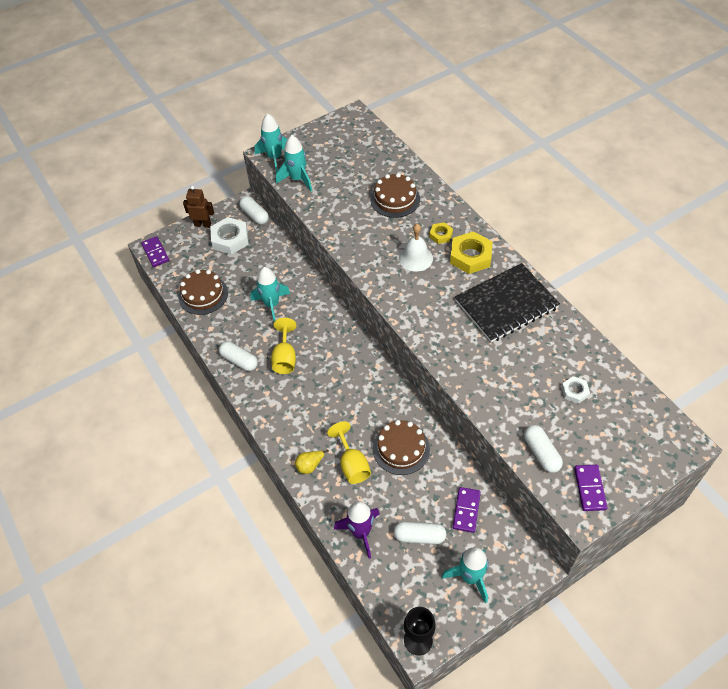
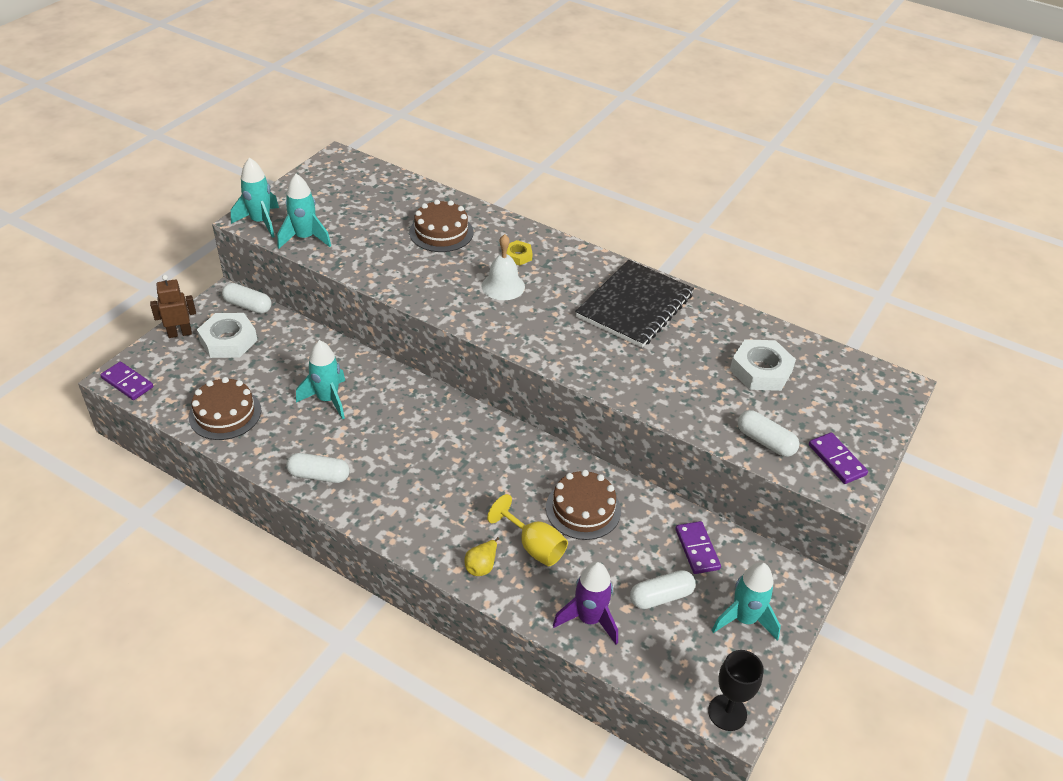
camera: 30 degrees left, 10 degrees down
yellow goblet [271,318,296,374] -> none
yellow nut [450,231,493,274] -> none
white nut [561,376,590,404] -> white nut [730,339,796,391], size x1.85

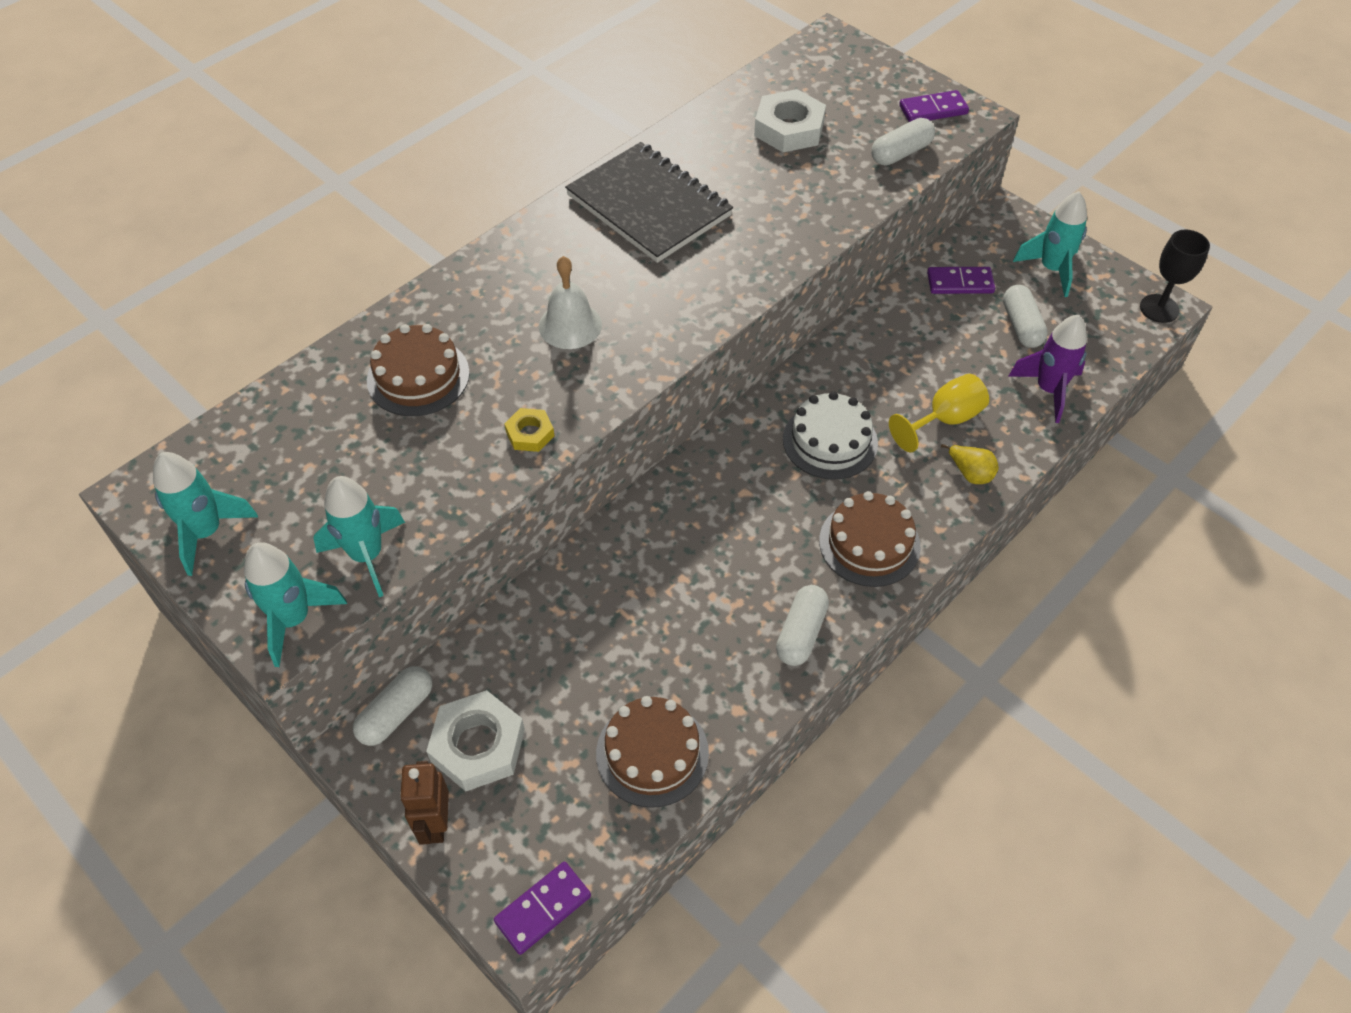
camera: 75 degrees left, 10 degrees up
turquoise rocket [296,340,345,419] -> turquoise rocket moved to [153,452,258,576]
yellow nut [507,240,533,266] -> yellow nut moved to [504,408,554,452]
brown cake [546,470,621,540] -> brown cake moved to [819,491,921,587]
none -> white cake [783,391,878,480]

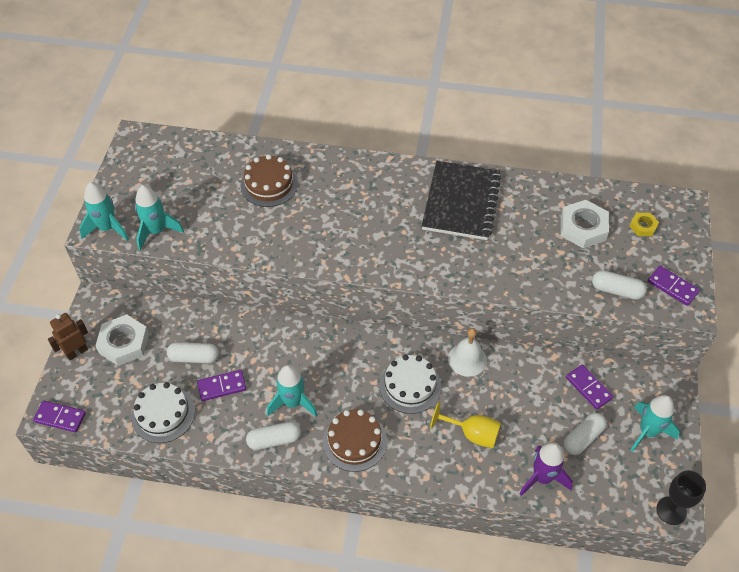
camera: 55 degrees right, 0 degrees up
turquoise rocket [153,452,258,576] -> turquoise rocket moved to [267,365,317,417]
white capsule [353,666,432,746] -> white capsule moved to [167,342,219,363]
yellow nut [504,408,554,452] -> yellow nut moved to [629,213,659,236]
white bell [539,256,602,349] -> white bell moved to [448,328,487,377]
brown cake [596,696,709,808] -> white cake [131,382,195,443]
yellow pear [941,444,999,484] -> none
none -> purple domino [197,370,246,401]

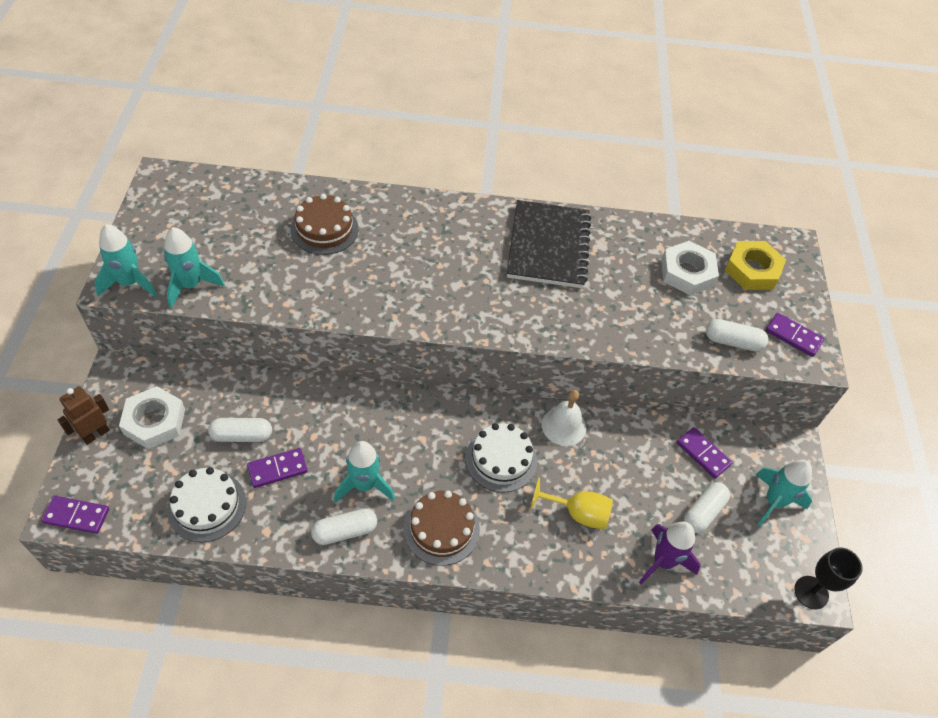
camera: 10 degrees left, 0 degrees up
yellow nut [629,213,659,236] -> yellow nut [725,241,786,290], size x1.85

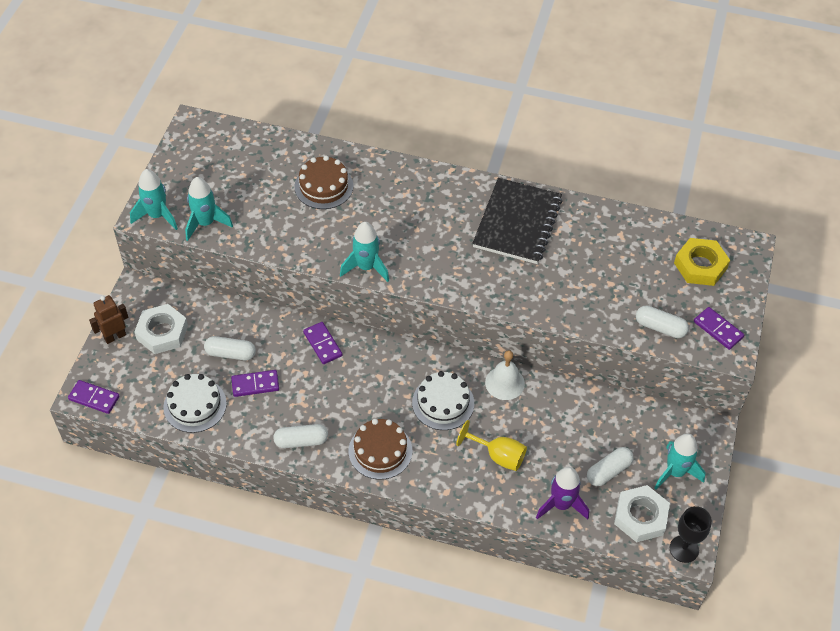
camera: 15 degrees right, 0 degrees up
turquoise rocket [334,441,395,503] -> turquoise rocket moved to [340,222,389,282]
white nut [661,241,719,295] -> white nut moved to [614,485,670,542]
purple domino [677,427,732,478] -> purple domino moved to [303,322,342,364]

